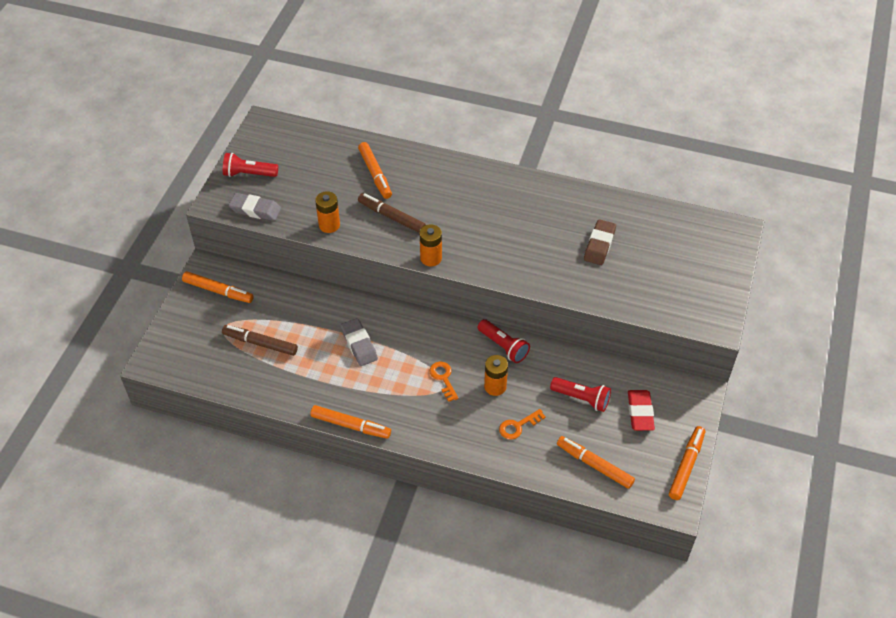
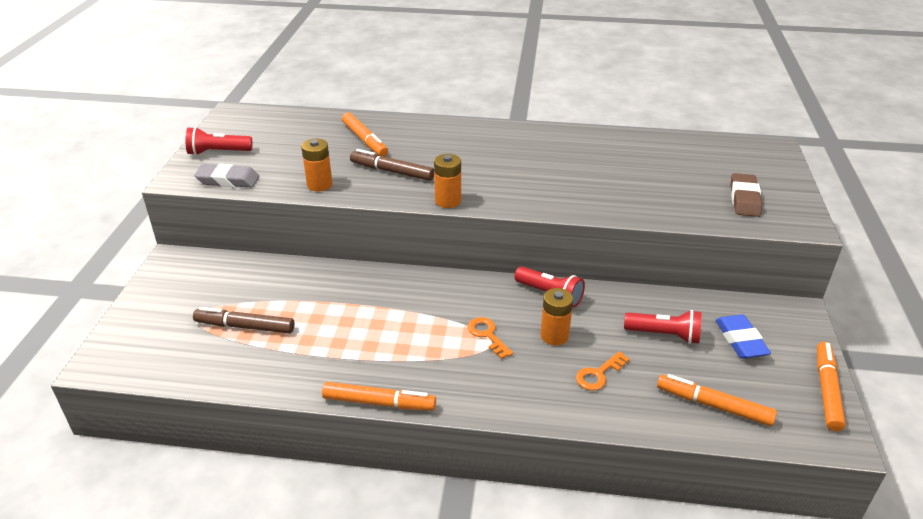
camera: 10 degrees left, 15 degrees down
orange marker [182,271,254,303] -> none
grey eraser [341,318,378,366] -> none
brown eraser [584,219,616,265] -> brown eraser moved to [730,173,762,217]
red eraser [628,390,655,431] -> blue eraser [716,315,771,359]

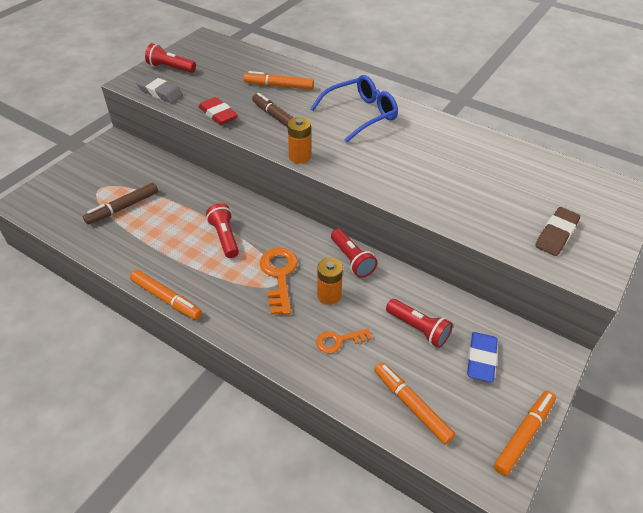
camera: 25 degrees right, 10 degrees up
brown marker [193,307,295,333] -> brown marker turned 75 degrees counterclockwise [83,183,158,225]
orange battery [301,139,333,192] -> red eraser [199,97,238,125]
orange marker [342,112,388,157] -> orange marker turned 105 degrees clockwise [244,71,314,90]
orange key [468,317,513,359] -> orange key [260,248,298,315], size x1.66
none -> red flashlight [206,203,239,258]
none -> blue glasses [310,75,398,143]

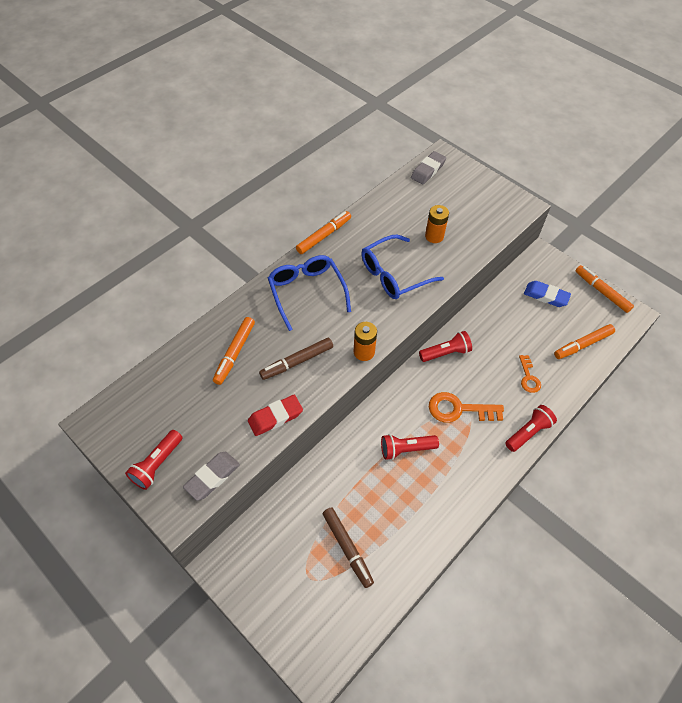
camera: 80 degrees left, 10 degrees up
orange marker [130,270,202,320] -> orange marker moved to [296,211,351,254]
orange battery [317,258,343,305] -> orange battery moved to [425,205,449,243]
red flashlight [386,299,453,348] -> red flashlight moved to [505,405,557,452]
brown eraser [535,207,580,256] -> none
none -> blue glasses [361,235,444,299]
none -> grey eraser [411,151,446,184]

